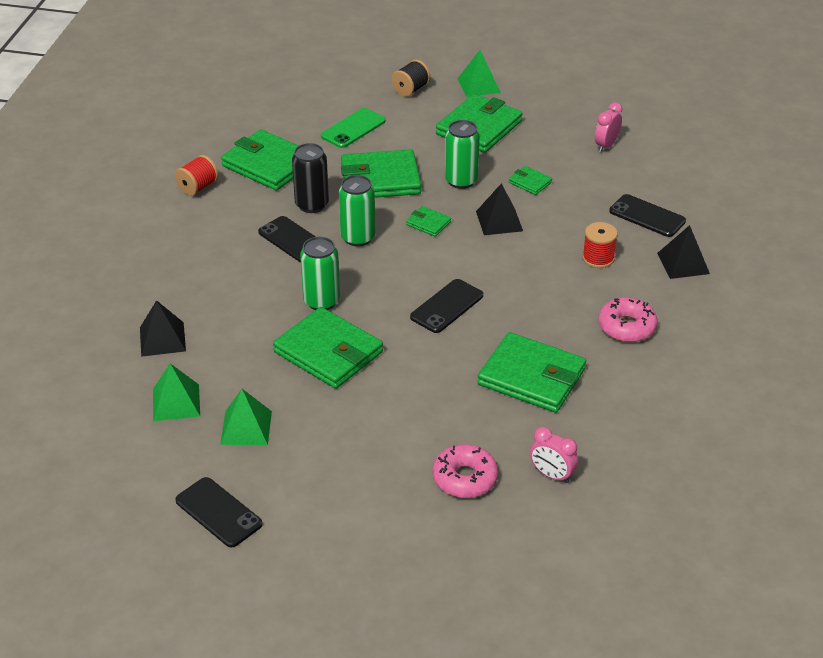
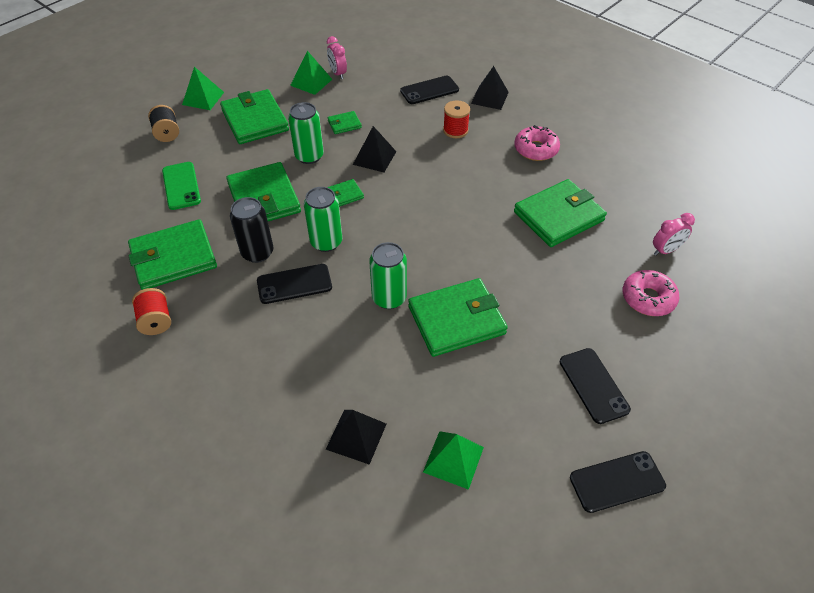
camera: 60 degrees left, 10 degrees up
green pyramid [220,389,272,445] -> green pyramid moved to [290,51,332,95]
green wallet [341,149,421,198] -> green wallet turned 45 degrees counterclockwise [226,162,301,221]
black phone [410,279,483,333] -> black phone moved to [560,348,631,424]

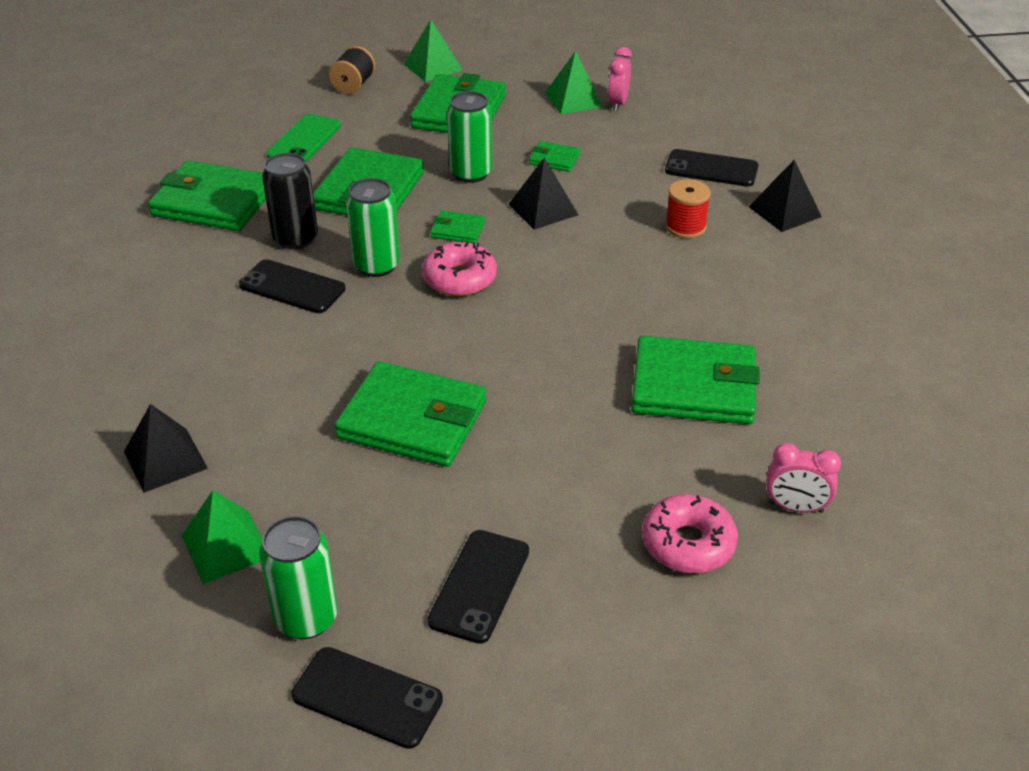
camera: 40 degrees right, 10 degrees down
red spool [132,288,171,335] -> none
green can [369,242,407,309] -> green can moved to [259,516,338,639]
pink donut [514,125,560,161] -> pink donut moved to [422,242,497,296]

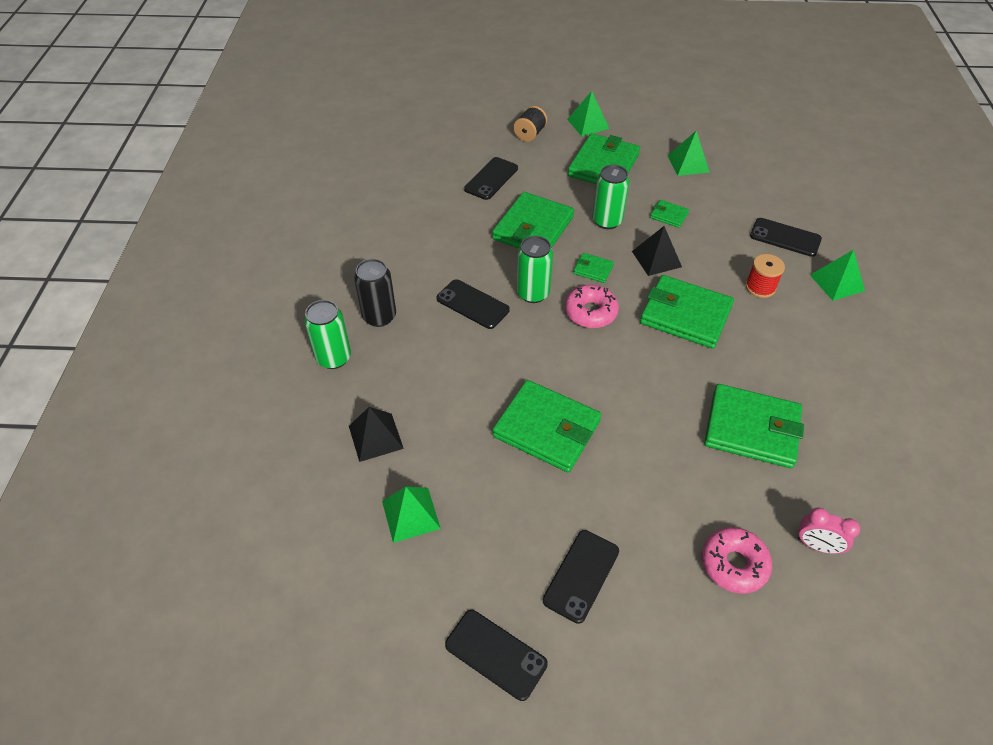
camera: 10 degrees right, 10 degrees up
green wallet [148,160,266,231] -> green wallet moved to [640,275,734,349]
green can [259,516,338,639] -> green can moved to [304,300,351,369]
black can [262,153,318,250] -> black can moved to [354,259,396,327]
green phone [266,114,341,163] -> black phone [464,157,518,200]
pink clock [608,47,632,111] -> none
black pyramid [749,160,822,232] -> green pyramid [810,250,865,301]

